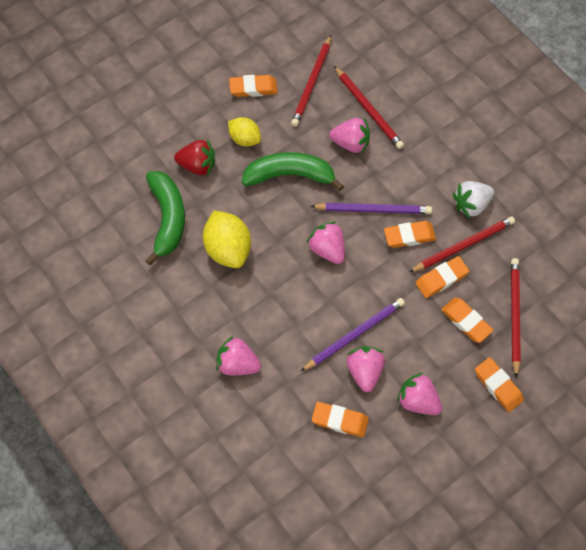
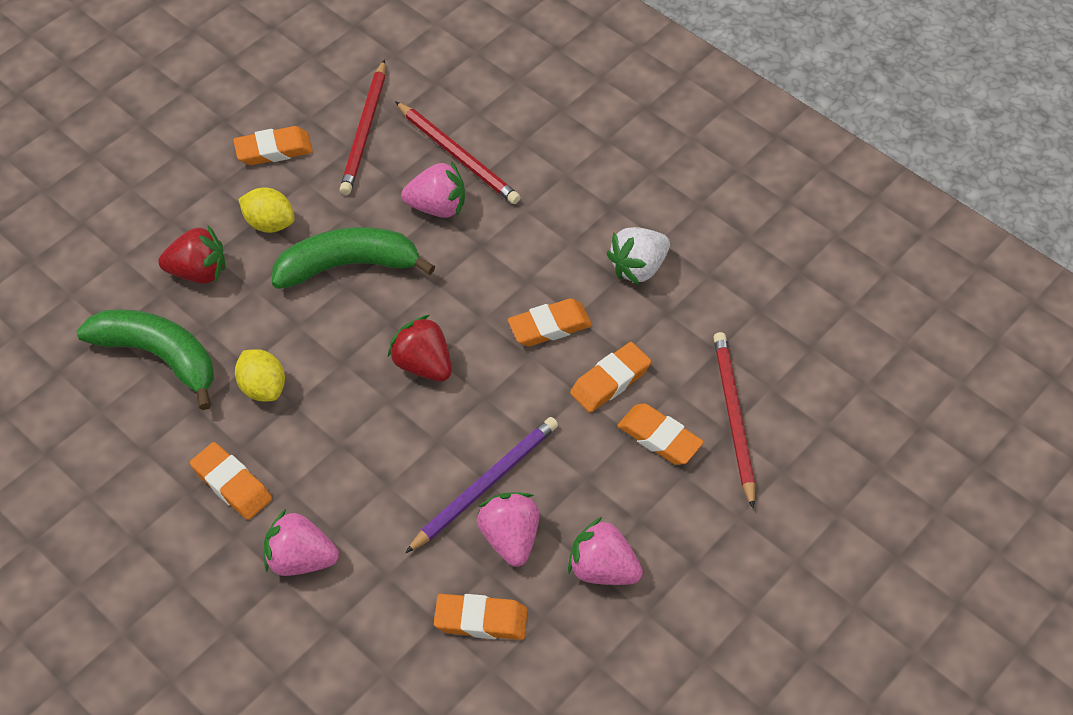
camera: 10 degrees left, 10 degrees down
green banana [145,171,185,265] -> green banana turned 45 degrees counterclockwise [76,309,214,410]
yellow lemon [203,211,251,268] -> yellow lemon [235,349,285,401], size x0.62
pink strawberry [307,221,345,264] -> red strawberry [388,315,452,381]
purple pencil [310,203,432,214] -> none
red pencil [409,216,515,272] -> none
orange eraser [475,357,524,412] -> orange eraser moved to [190,442,272,520]

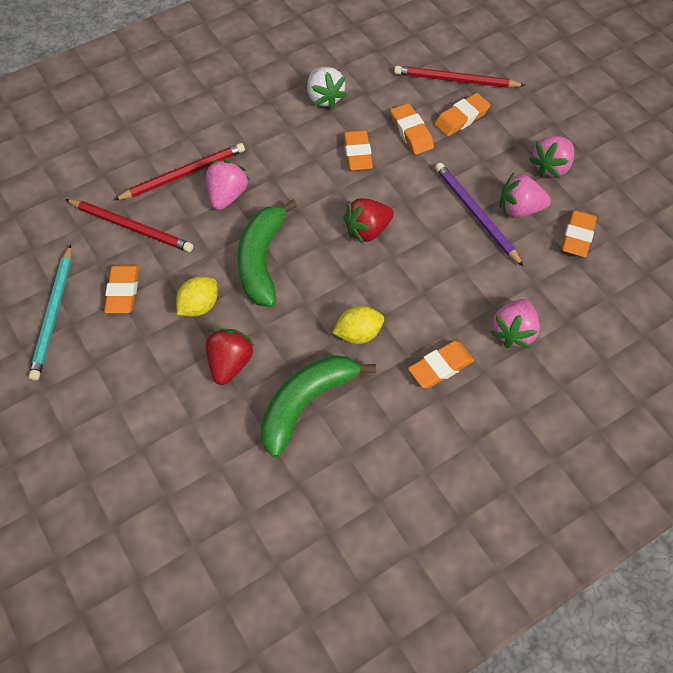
camera: 75 degrees left, 5 degrees up
none -> turquoise pencil [29,244,71,380]

